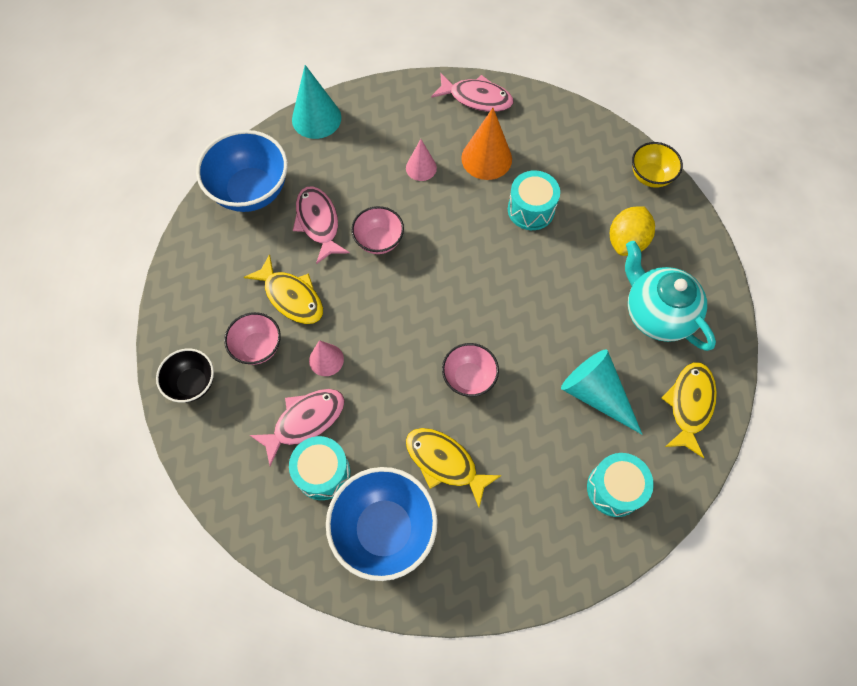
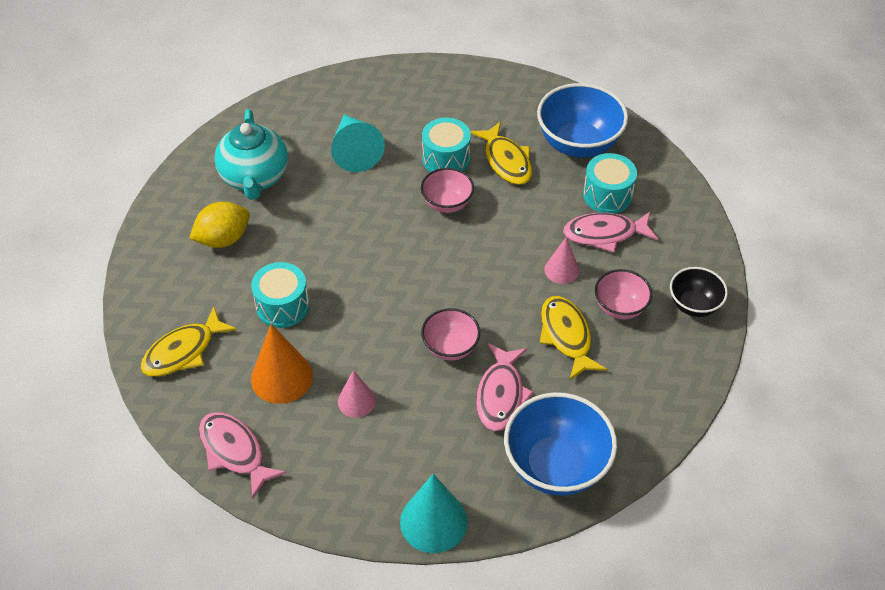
camera: 150 degrees left, 15 degrees down
turquoise drum [587,453,654,517] -> turquoise drum moved to [422,118,471,172]
yellow bowl [632,142,683,188] -> none
yellow fish [662,362,717,458] -> yellow fish moved to [140,306,237,377]

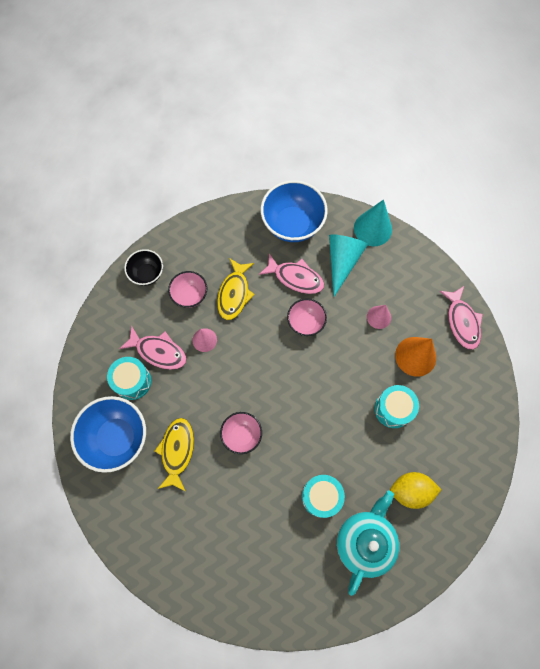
camera: 150 degrees left, 20 degrees up
yellow fish [140,306,237,377] -> none
turquoise cone [331,115,385,172] -> turquoise cone moved to [329,234,368,297]
turquoise drum [422,118,471,172] -> turquoise drum moved to [302,475,345,518]
pink fish [476,343,534,431] -> pink fish turned 75 degrees clockwise [259,253,324,294]

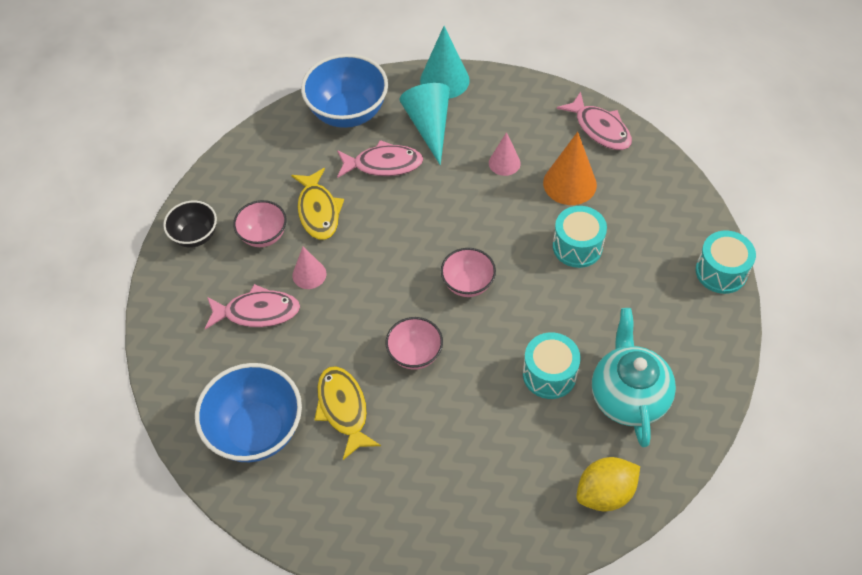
camera: 25 degrees left, 15 degrees down
turquoise drum [107,357,152,400] -> turquoise drum moved to [695,231,756,294]
pink bowl [287,299,327,336] -> pink bowl moved to [441,248,496,297]
yellow lemon [390,472,442,509] -> yellow lemon moved to [576,457,640,511]

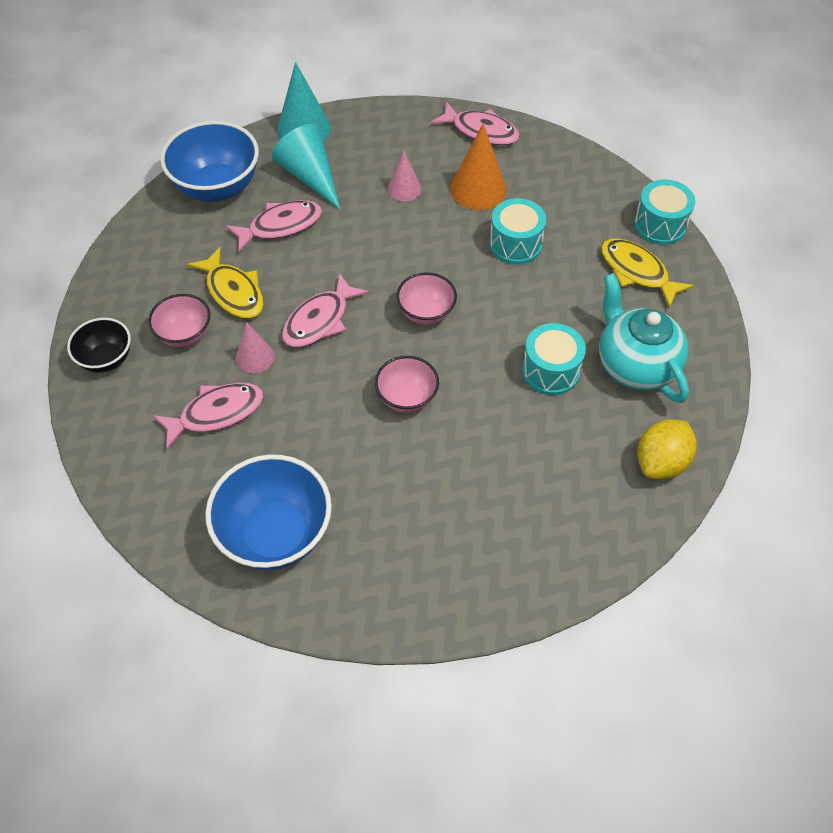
camera: 25 degrees left, 0 degrees up
yellow fish [314,366,381,460] -> yellow fish moved to [601,238,694,308]
none -> pink fish [282,273,369,348]

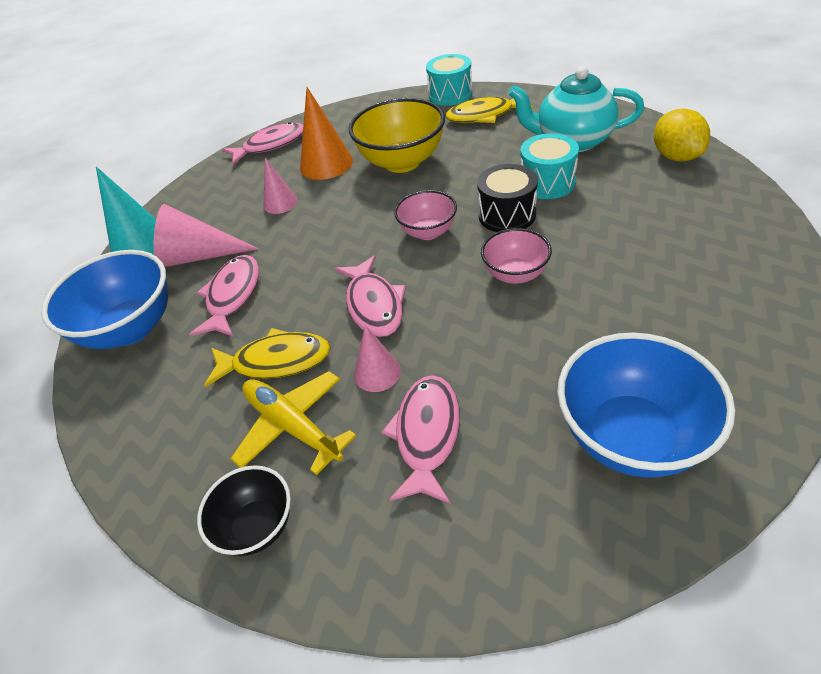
camera: 50 degrees left, 10 degrees down
pink bowl [148,294,210,347] -> yellow plane [230,371,356,475]
turquoise cone [271,124,341,210] -> pink cone [154,204,259,267]
turquoise drum [489,198,546,265] -> yellow bowl [349,98,445,173]
none -> black drum [477,164,538,232]

